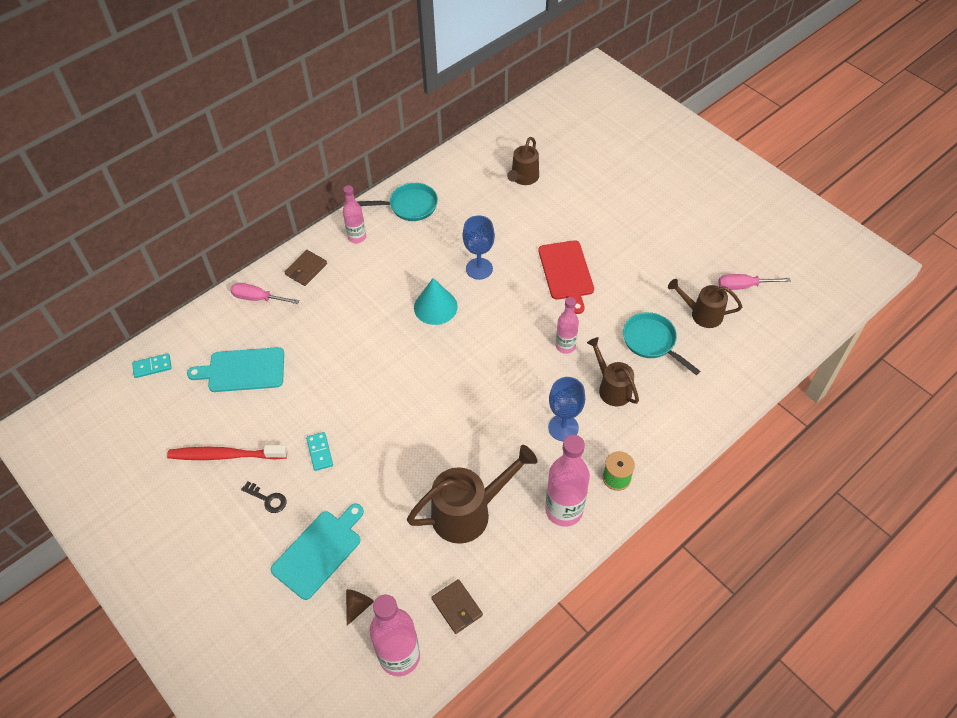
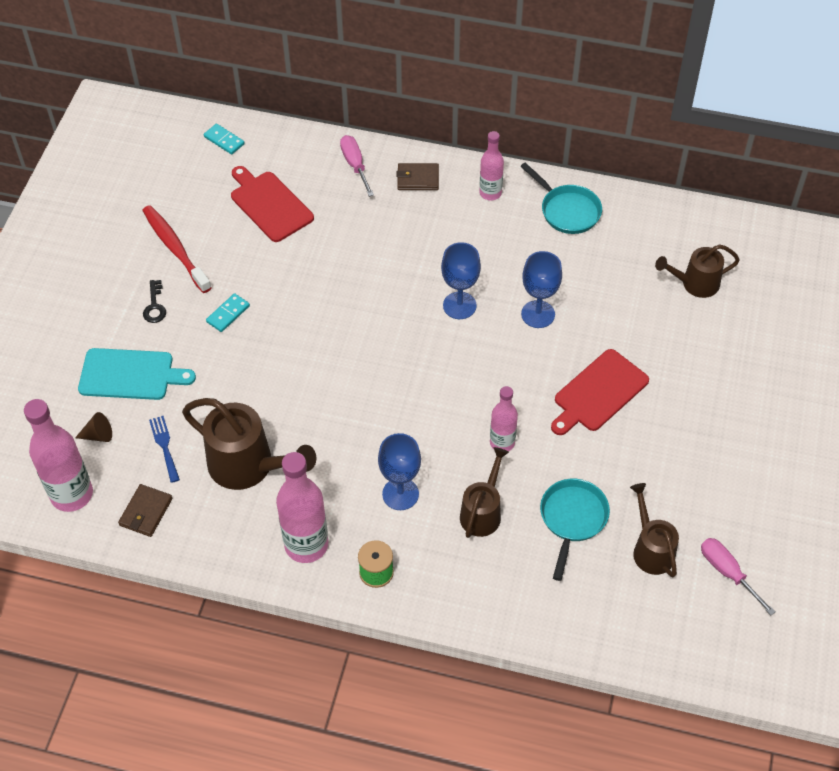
camera: 55 degrees right, 0 degrees up
turquoise cutting board [187,347,284,392] -> red cutting board [231,166,314,242]
turquoise cone [414,278,458,325] -> blue goblet [441,242,481,319]
none -> blue fork [149,416,180,483]

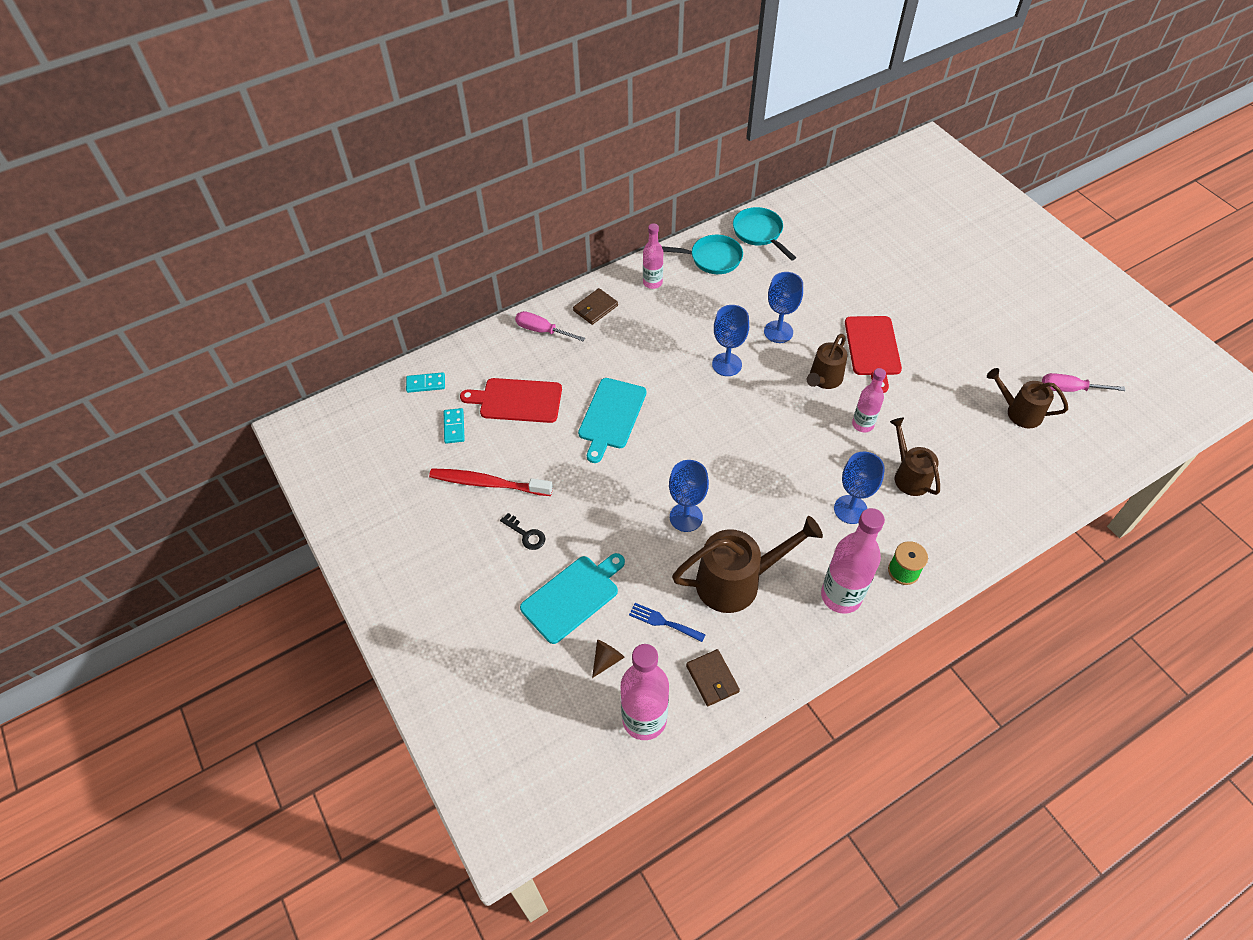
camera: 45 degrees left, 0 degrees up
turquoise domino [206,293,250,332] -> turquoise domino moved to [444,408,465,444]
turquoise pan [540,479,610,581] -> turquoise pan moved to [733,207,796,261]
brown watering can [655,244,740,298] -> brown watering can moved to [807,334,848,389]
none -> turquoise cutting board [578,378,646,463]
none -> blue goblet [669,460,709,532]

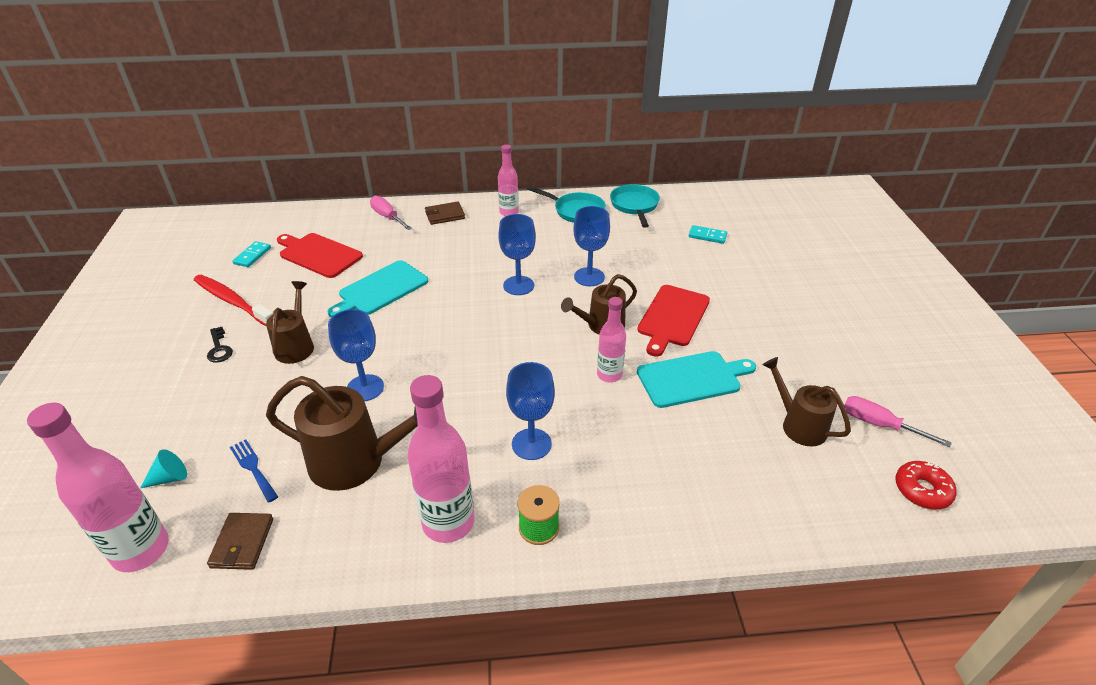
camera: 25 degrees right, 15 degrees down
turquoise domino [406,372,445,393] -> turquoise domino moved to [689,225,727,244]
turquoise cutting board [520,553,625,644] -> turquoise cutting board moved to [637,351,756,408]
brown cone [592,640,625,678] -> turquoise cone [140,449,187,488]
brown watering can [890,418,940,496] -> brown watering can moved to [266,281,314,364]
none -> red donut [895,461,957,509]

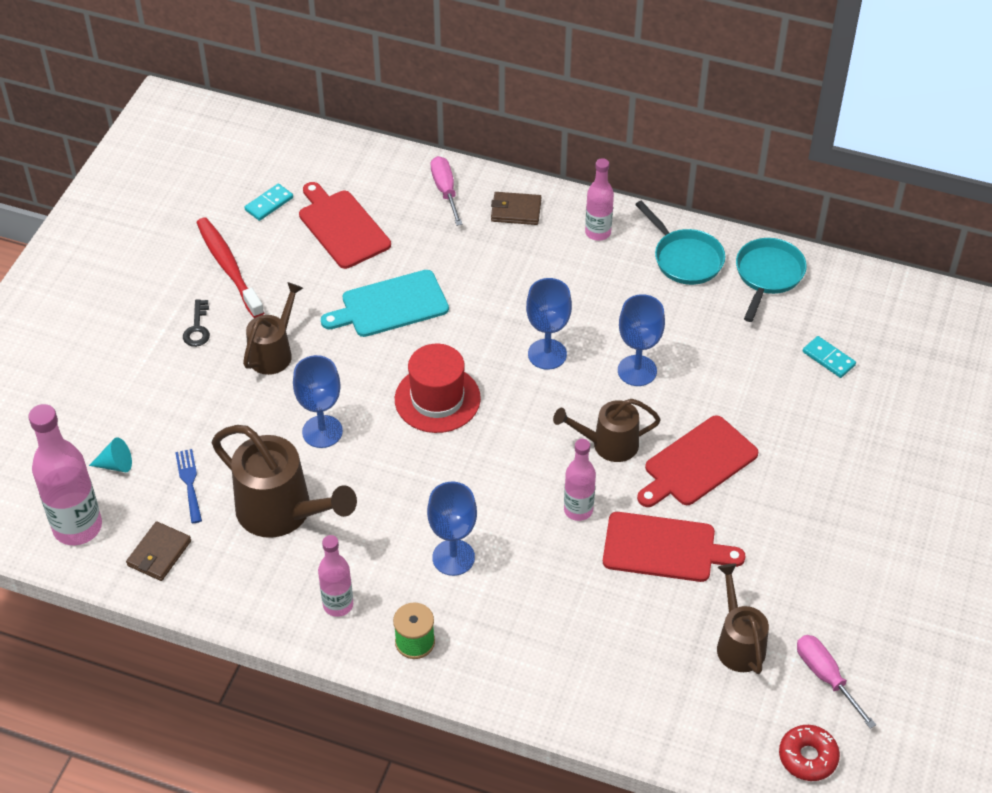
camera: 25 degrees right, 10 degrees up
pink bottle [407,375,474,543] -> pink bottle [318,535,353,617], size x0.60
turquoise cutting board [637,351,756,408] -> red cutting board [603,512,746,582]
none -> red hat [395,344,481,433]

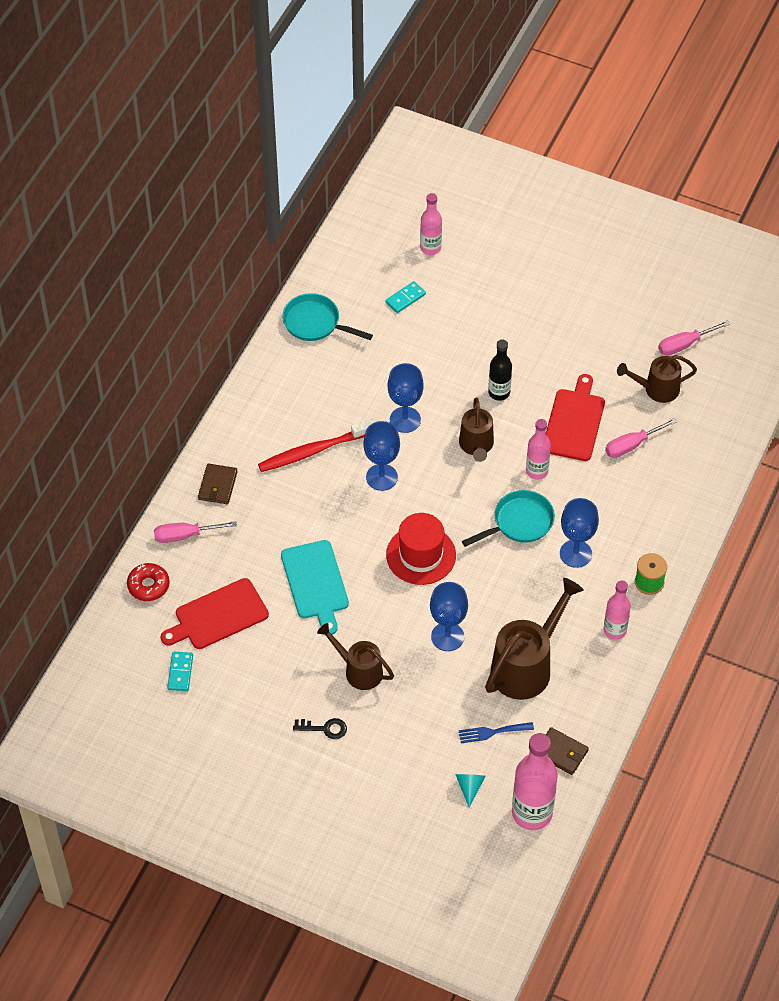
camera: 85 degrees left, 5 degrees up
red toothbrush [196,217,264,318] -> red toothbrush moved to [258,419,372,472]
turquoise domino [244,184,293,221] -> turquoise domino turned 45 degrees clockwise [167,652,193,691]
pink bottle [585,158,614,241] -> pink bottle moved to [420,193,442,255]
turquoise pan [635,201,725,285] -> turquoise pan moved to [462,490,555,547]
red cutting board [637,415,758,507] -> black bottle [488,340,512,401]
red donut [779,725,840,781] -> red donut moved to [127,563,170,601]
none -> pink screwdriver [605,418,677,458]

